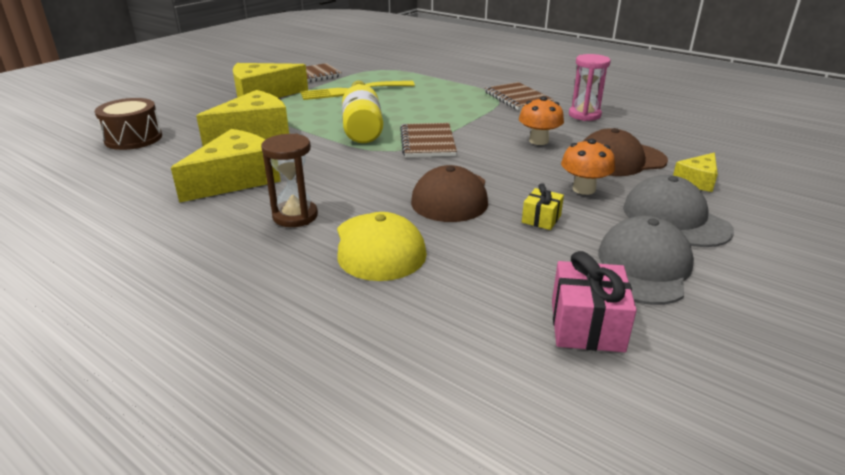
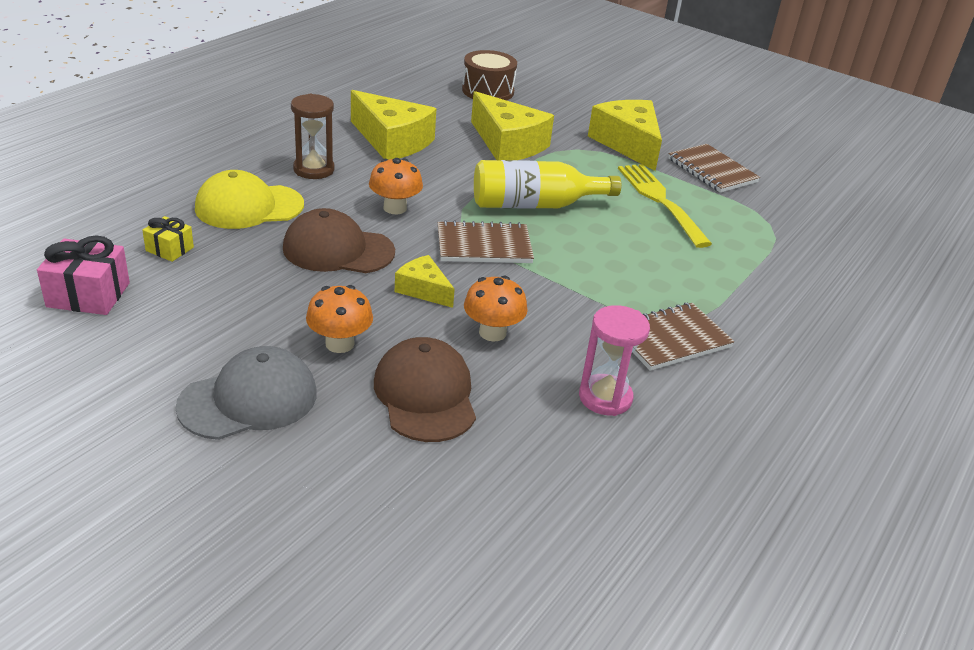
camera: 85 degrees right, 5 degrees up
yellow gift [522,183,564,230] -> yellow gift moved to [142,216,194,262]
grey cap [598,216,694,305] -> none
yellow cheese [673,152,718,192] -> yellow cheese moved to [395,255,455,308]
none -> orange mushroom [369,158,423,214]

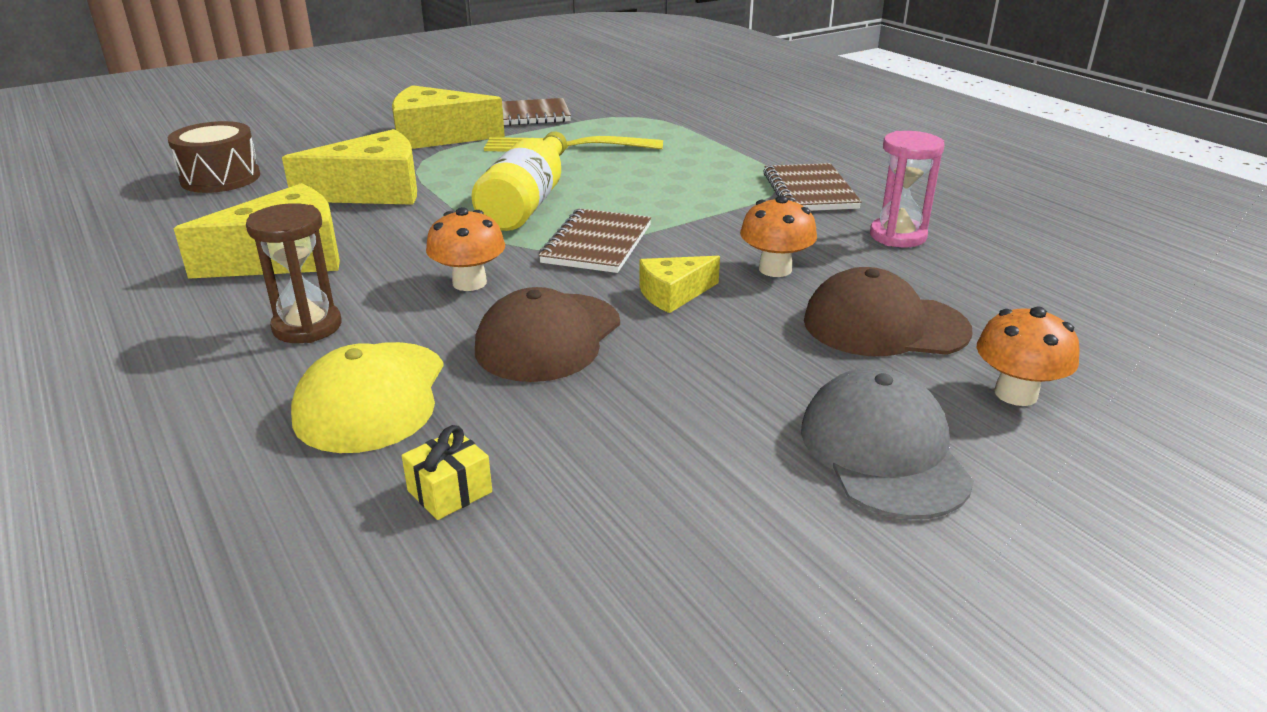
camera: 65 degrees left, 5 degrees down
pink gift [37,236,130,315] -> none
orange mushroom [306,285,373,353] -> orange mushroom moved to [977,306,1080,406]

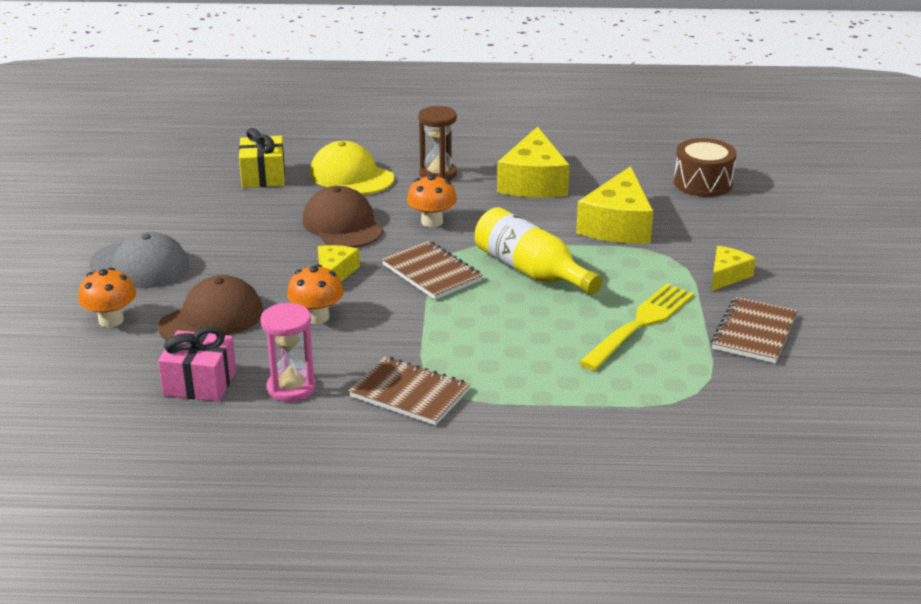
camera: 125 degrees right, 0 degrees up
yellow cheese [392,85,505,149] -> yellow cheese [711,246,756,291], size x0.54
yellow gift [402,425,492,520] -> yellow gift [239,128,285,188], size x1.67
none -> pink gift [158,327,236,402]

